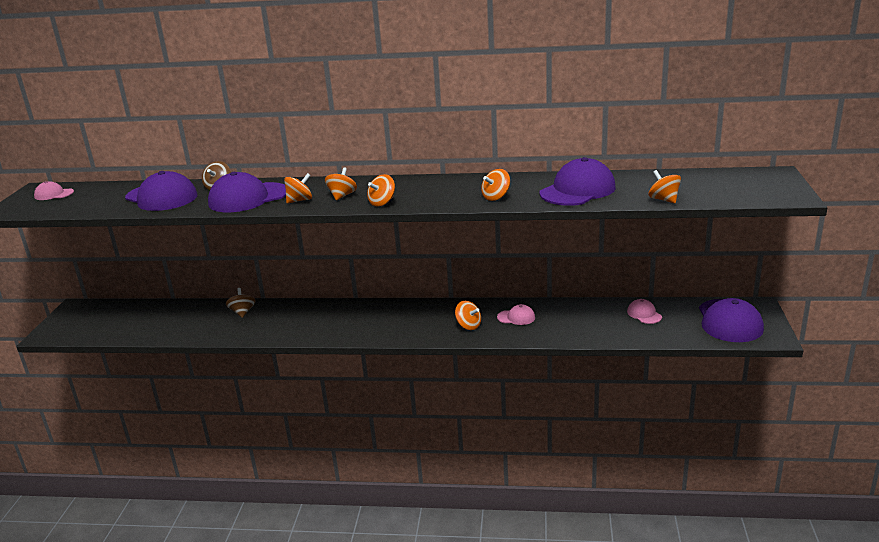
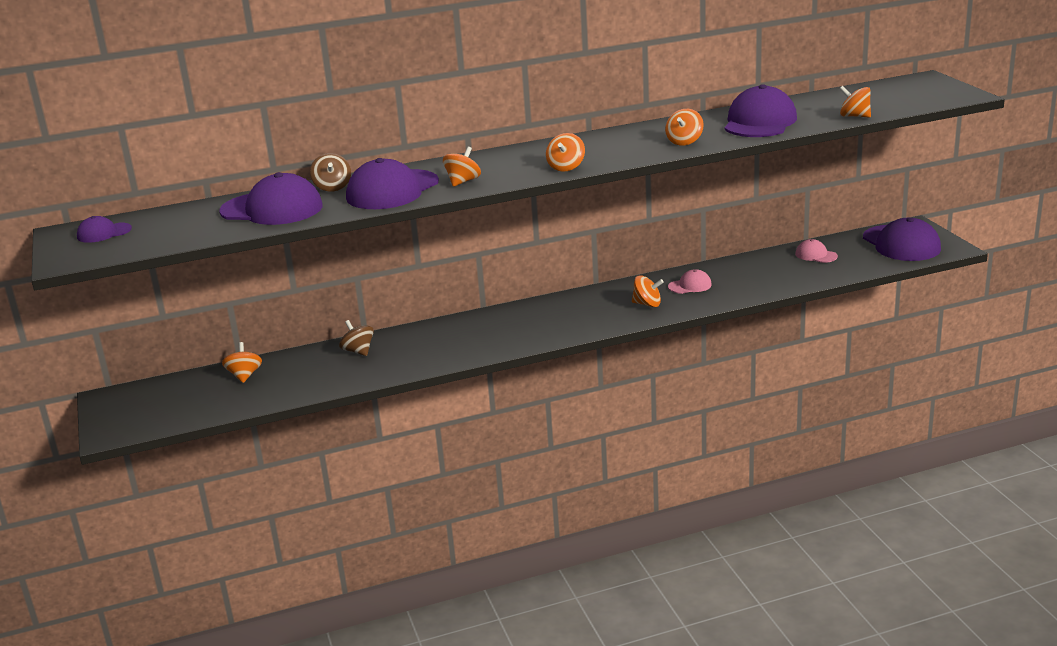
camera: 25 degrees left, 0 degrees up
pink cap [34,181,74,200] -> purple cap [77,216,132,243]
orange spinning top [325,167,357,201] -> orange spinning top moved to [222,342,262,383]

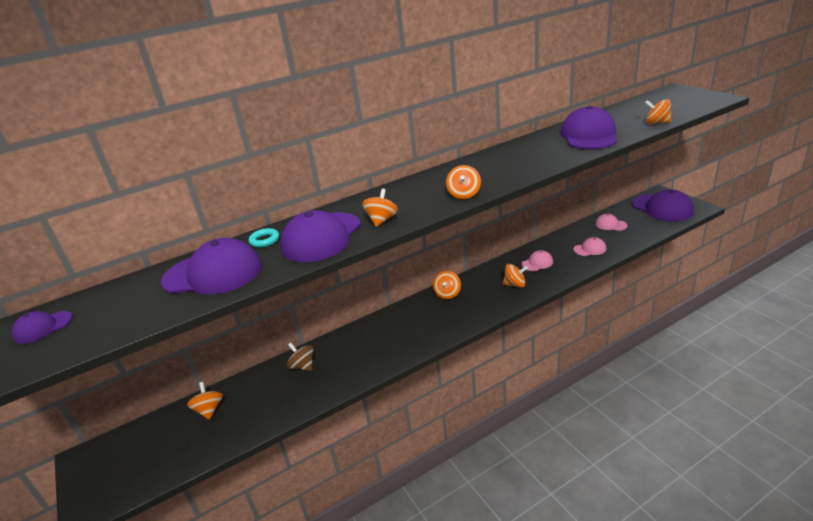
camera: 10 degrees left, 5 degrees up
brown spinning top [310,153,351,192] -> turquoise ring [249,228,279,247]
orange spinning top [665,109,704,146] -> orange spinning top moved to [433,271,461,299]
none -> pink cap [573,237,606,256]

